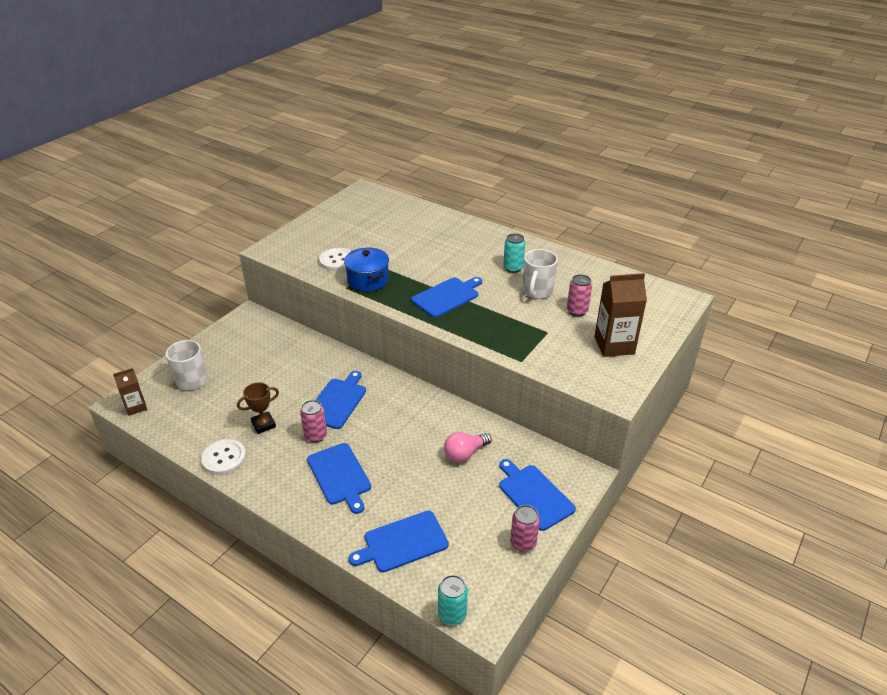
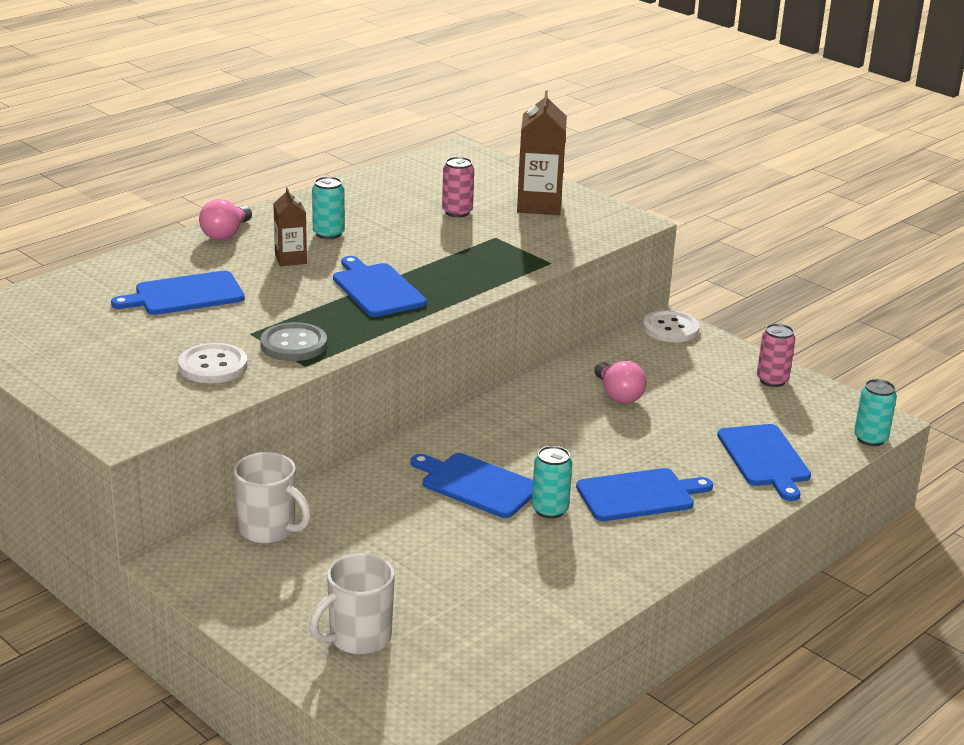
camera: 80 degrees left, 10 degrees down
brown carton [113,368,147,416] -> brown carton moved to [273,187,307,266]
white button [201,439,246,475] -> white button moved to [643,310,699,343]
brown trophy [237,382,279,434] -> none
pink can [300,400,327,443] -> turquoise can [532,446,572,519]
blue pot [344,248,389,292] -> grey button [260,322,327,361]
blue cutting board [499,459,576,531] -> blue cutting board moved to [111,271,245,315]
white mug [523,249,558,299] -> white mug moved to [234,452,311,544]
none -> pink light bulb [199,199,252,240]

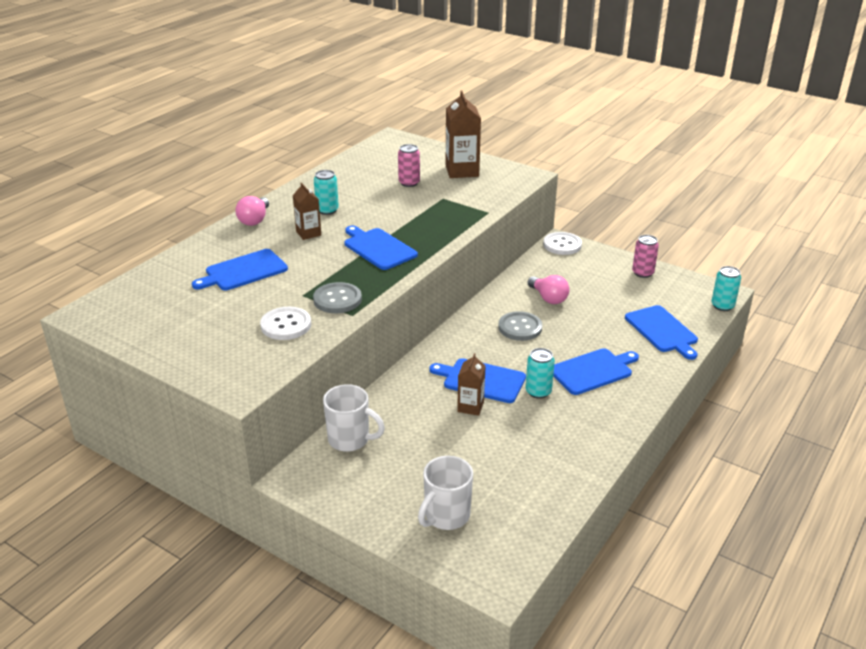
camera: 10 degrees left, 5 degrees up
none -> brown carton [457,353,485,416]
none -> grey button [498,311,542,341]

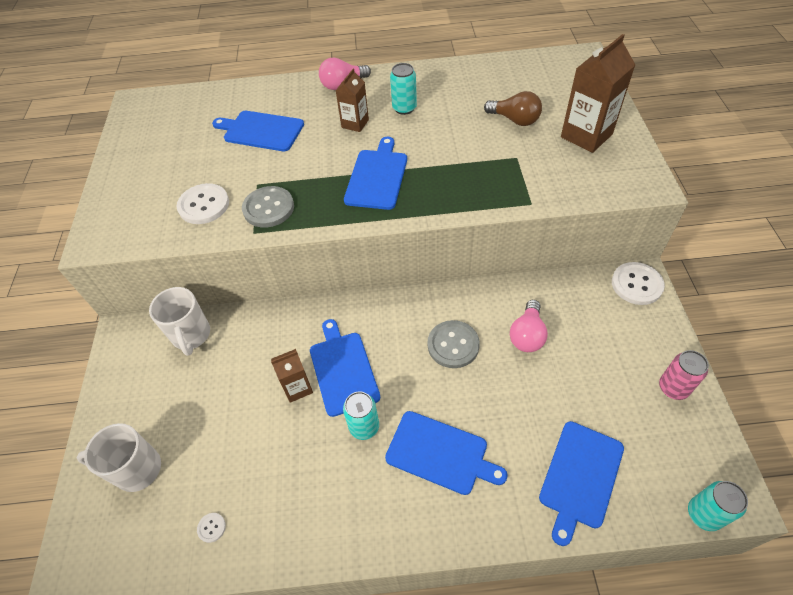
camera: 55 degrees right, 20 degrees up
pink can [398,144,420,187] -> brown light bulb [484,91,542,126]
none -> white button [197,513,226,543]

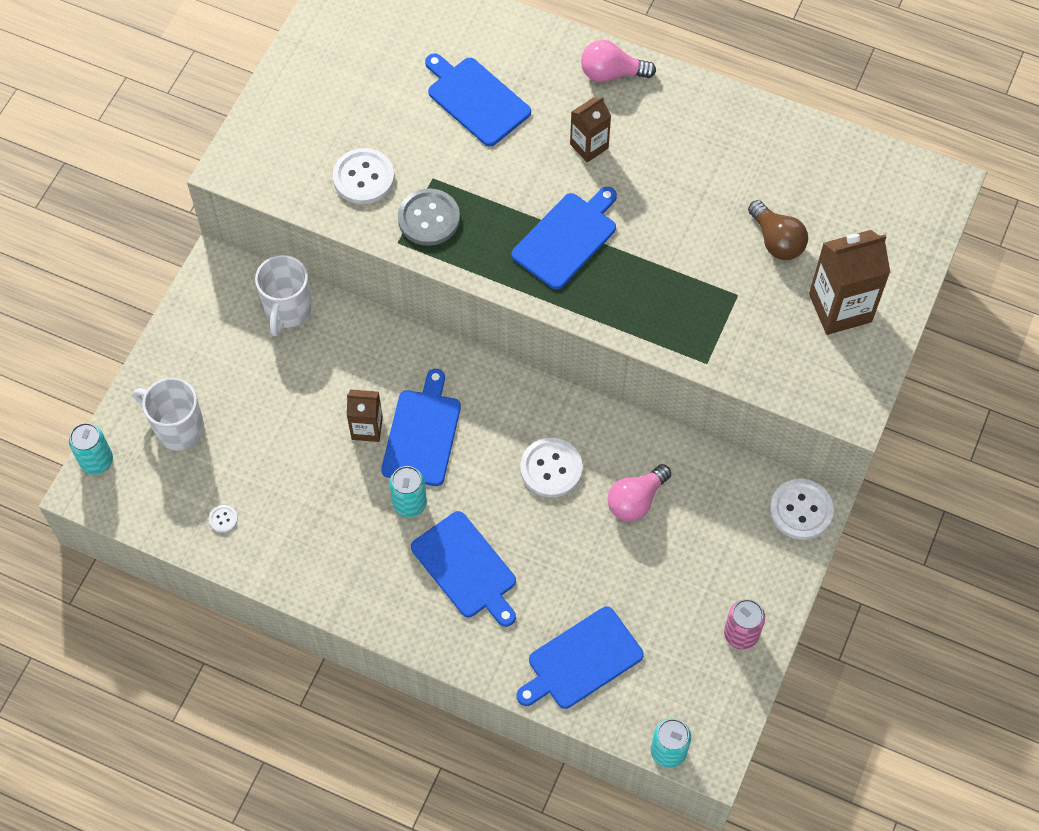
camera: 25 degrees right, 10 degrees up
turquoise can [390,63,417,115] -> turquoise can moved to [69,423,113,475]
grey button [427,320,480,368] -> white button [520,438,583,498]

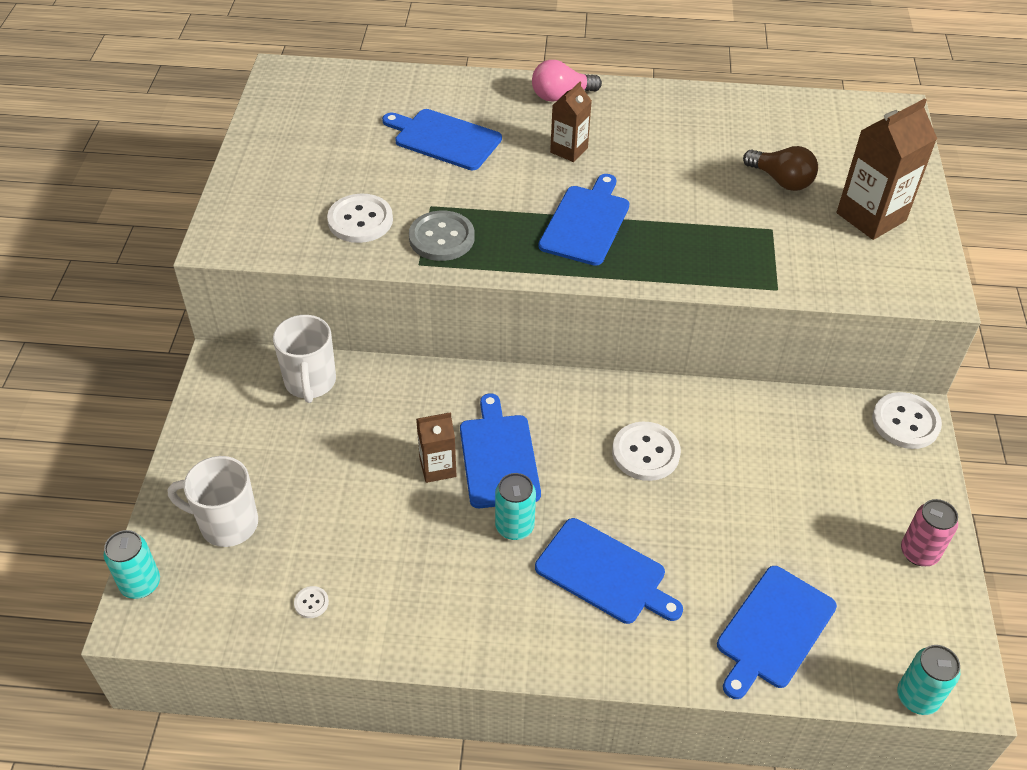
camera: 20 degrees left, 15 degrees down
pink light bulb [608,464,671,522] -> none

